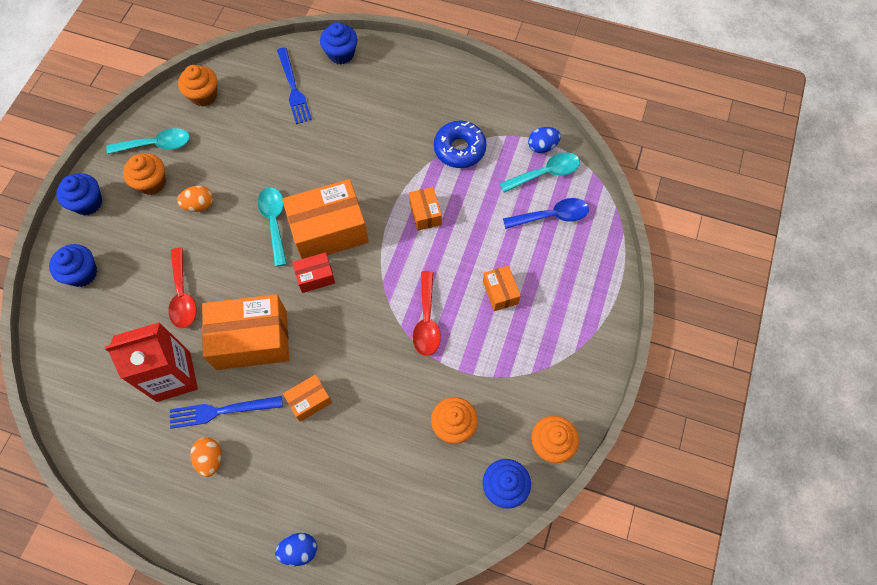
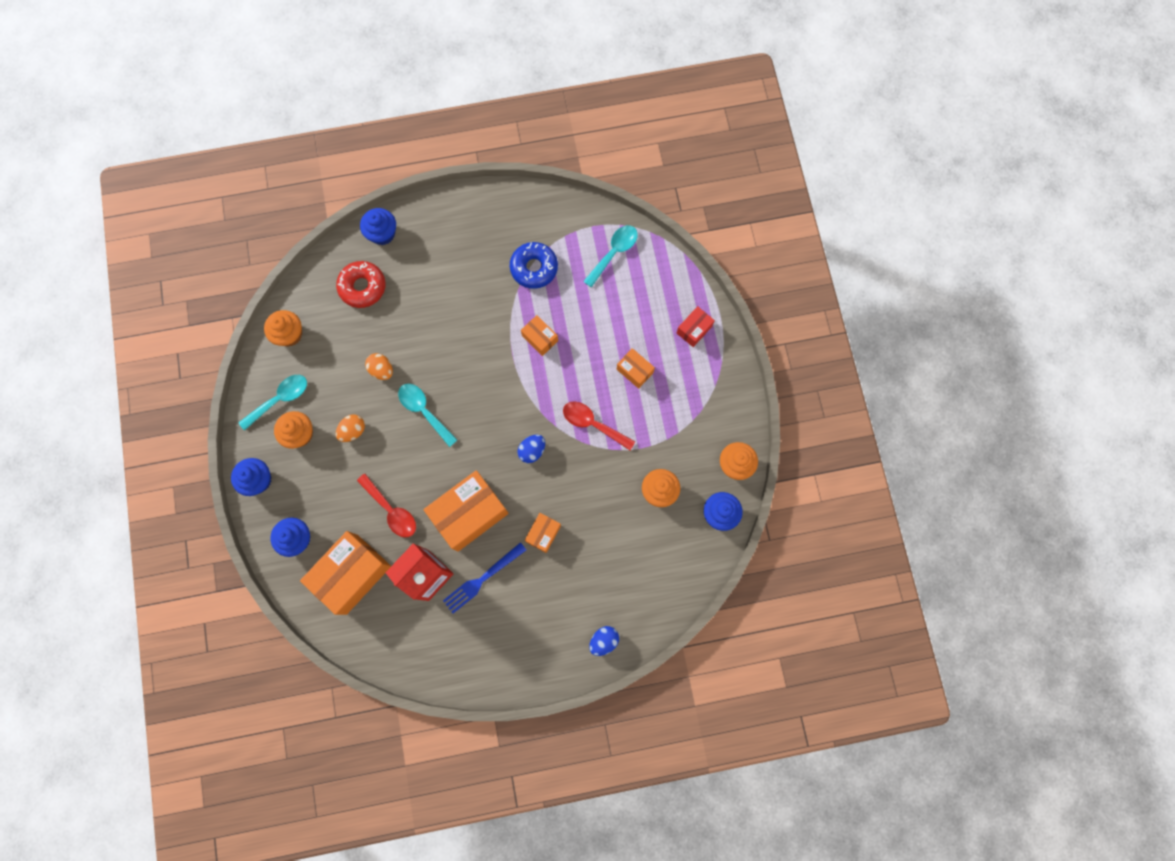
camera: 30 degrees left, 10 degrees up
orange egg [190,437,222,477] -> orange egg moved to [365,353,393,380]
blue fork [277,47,312,124] -> red donut [336,261,386,308]
orange box [282,179,369,259] -> orange box moved to [300,531,391,615]
red box [292,252,335,293] -> red box moved to [677,306,715,347]
red spoon [413,271,441,356] -> red spoon turned 150 degrees clockwise [563,401,636,450]
blue spoon [503,198,589,229] -> none
blue egg [528,127,561,153] -> blue egg moved to [518,435,545,463]

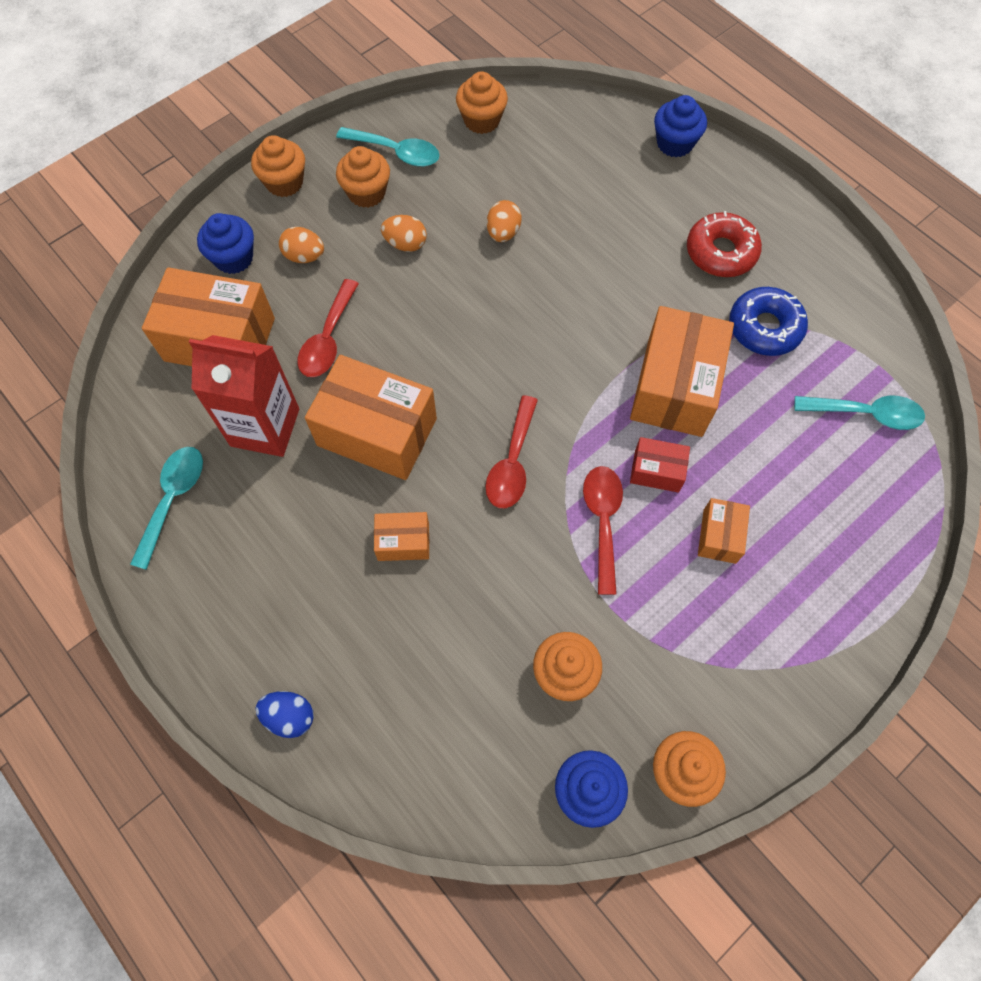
camera: 60 degrees right, 10 degrees down
blue cupcake [231,458,271,496] -> orange cupcake [251,135,305,197]
red donut [336,261,386,308] -> red donut moved to [687,211,762,277]
turquoise spoon [398,384,457,447] -> turquoise spoon moved to [130,447,203,570]
blue fork [443,542,526,613] -> none
blue egg [518,435,545,463] -> red spoon [485,395,538,508]
orange box [521,315,558,356] -> orange box [630,306,734,437], size x2.03
red box [677,306,715,347] -> red box moved to [630,437,690,493]
none -> orange egg [279,227,324,263]

